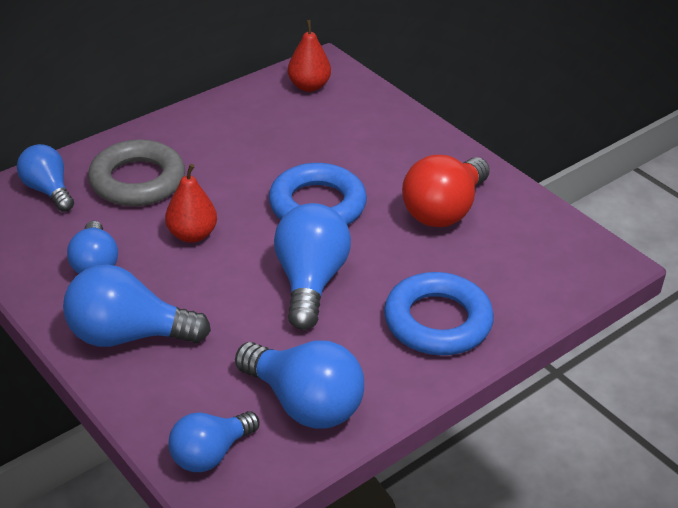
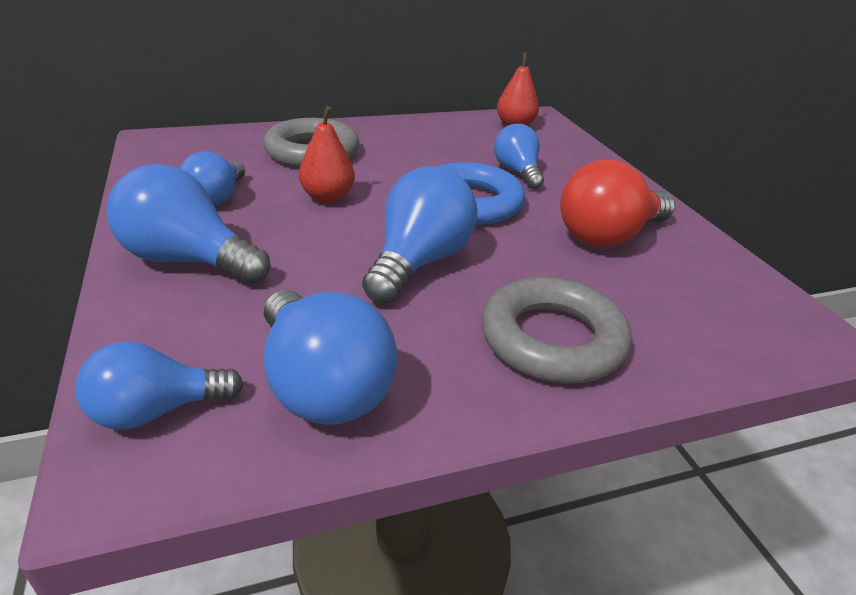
camera: 20 degrees right, 5 degrees down
blue light bulb [17,144,74,212] -> blue light bulb moved to [494,124,544,189]
blue ring [384,272,494,355] -> grey ring [481,277,632,383]

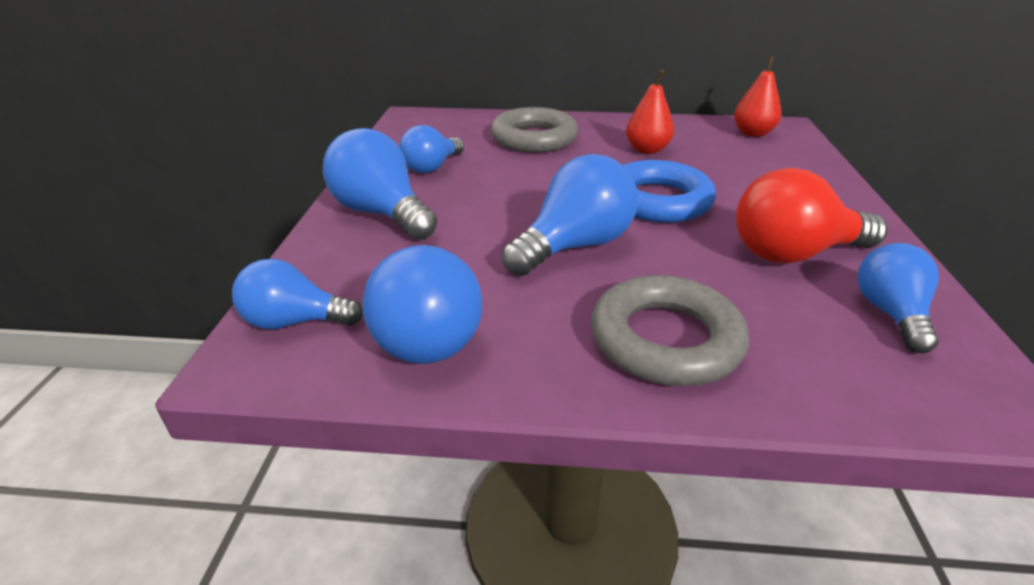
camera: 25 degrees right, 0 degrees up
red pear [299,106,355,203] -> red pear moved to [626,70,674,154]
blue light bulb [494,124,544,189] -> blue light bulb moved to [857,243,939,353]

